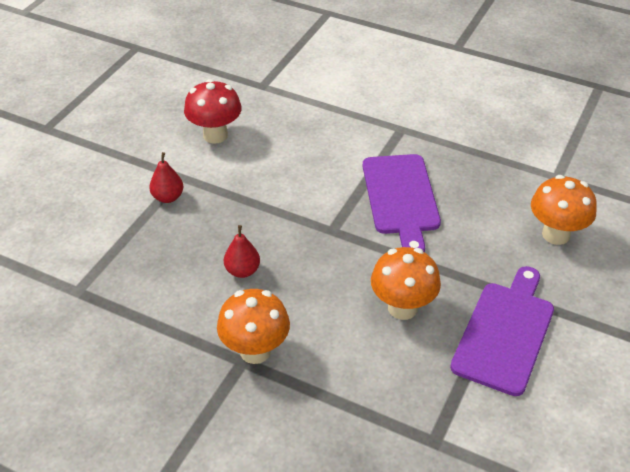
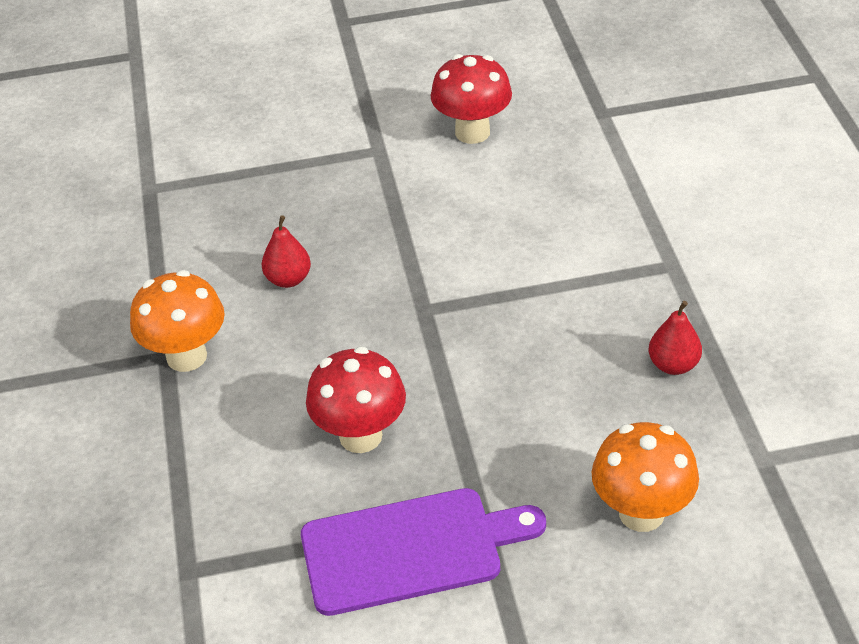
camera: 55 degrees right, 0 degrees up
red pear [149,152,183,203] -> red pear moved to [649,301,702,375]
purple cutting board [362,154,441,252] -> none
orange mushroom [371,247,441,320] -> red mushroom [306,347,406,453]

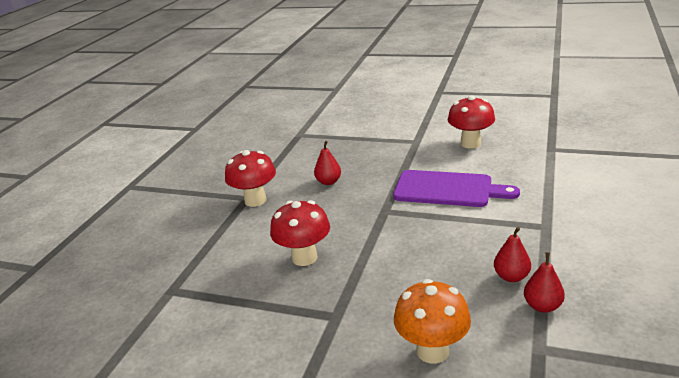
camera: 30 degrees right, 15 degrees down
orange mushroom [130,270,225,372] -> red mushroom [225,150,276,207]
purple cutting board [301,488,546,616] -> purple cutting board moved to [393,170,520,207]
none -> red pear [524,252,565,313]

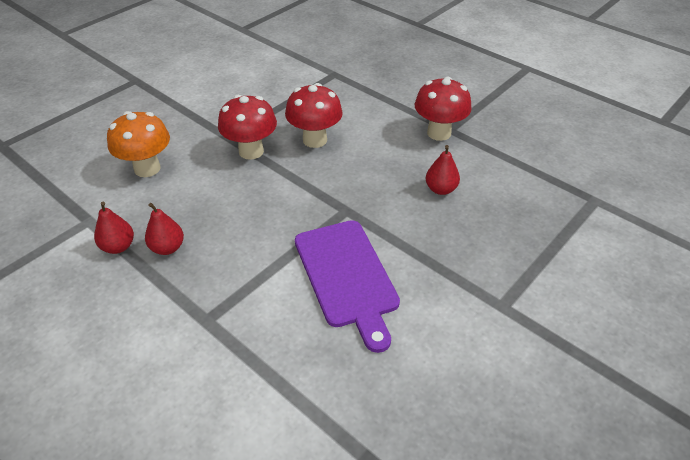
camera: 110 degrees right, 15 degrees up
purple cutting board [393,170,520,207] -> purple cutting board turned 60 degrees counterclockwise [295,220,400,353]
red mushroom [448,95,495,149] -> red mushroom moved to [218,95,277,160]

